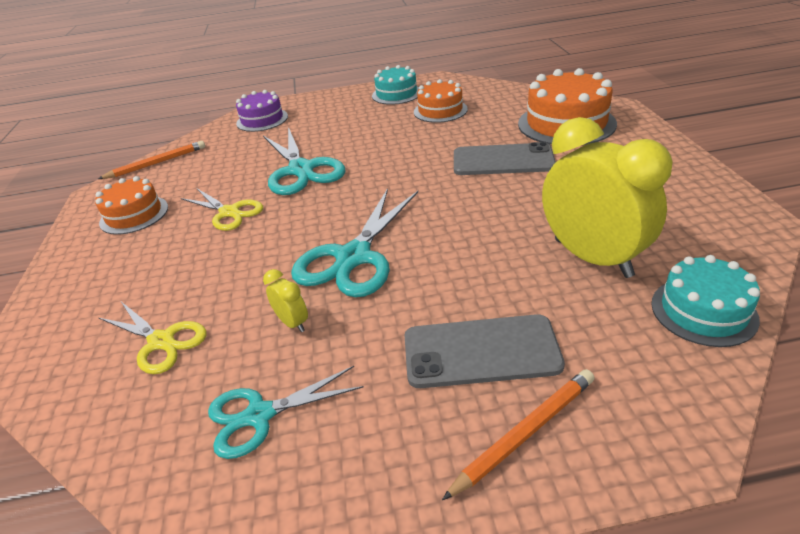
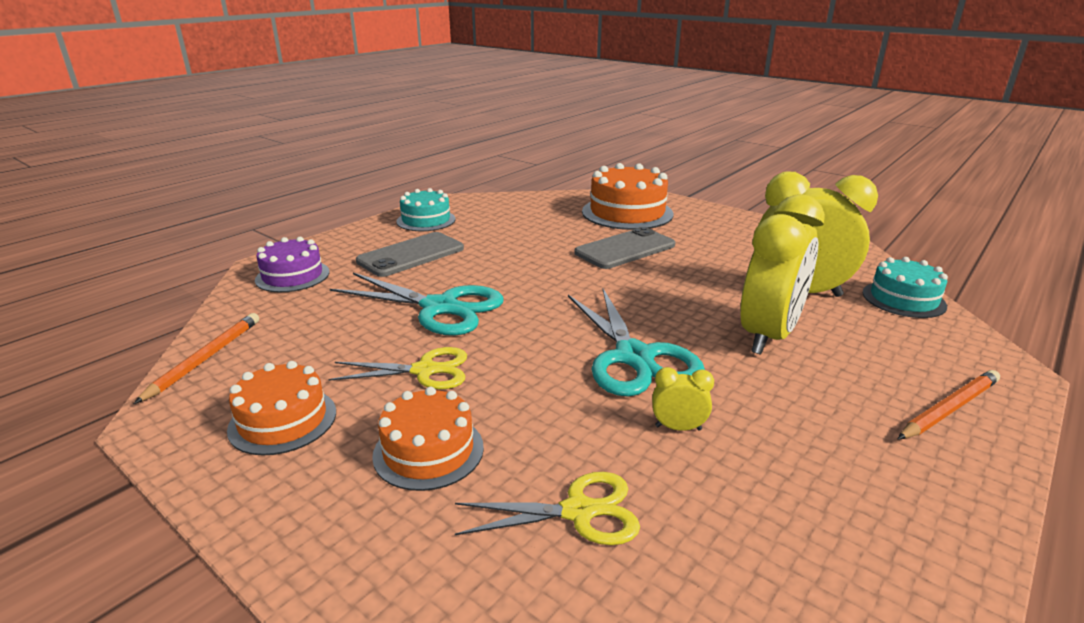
camera: 45 degrees left, 10 degrees down
turquoise scissors [208,366,364,459] -> none
grey phone [405,314,565,388] -> grey phone moved to [356,232,464,277]
orange cake [414,79,468,123] -> orange cake moved to [372,387,484,491]
orange pencil [442,369,595,500] -> orange pencil turned 45 degrees clockwise [898,370,1000,439]
none -> yellow clock [740,194,825,355]

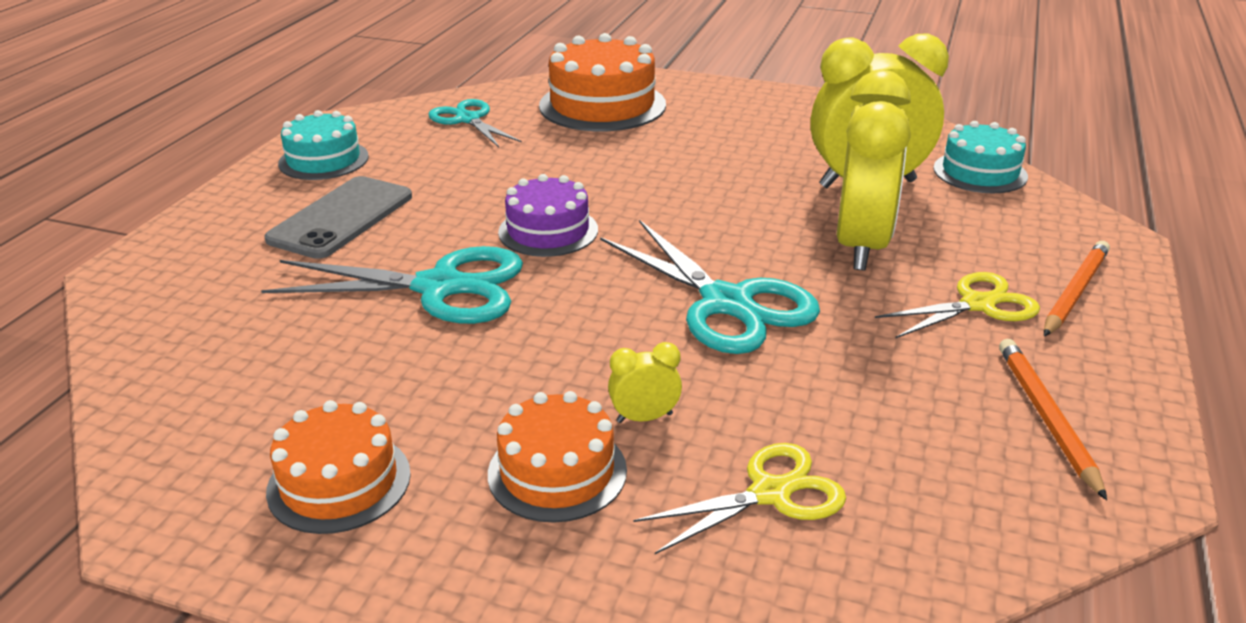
camera: 20 degrees left, 5 degrees up
orange pencil [134,313,259,404] -> orange pencil moved to [999,339,1107,500]
purple cake [255,237,330,292] -> purple cake moved to [498,174,598,257]
yellow scissors [329,347,467,389] -> yellow scissors moved to [875,272,1040,338]
grey phone [574,227,675,269] -> none
yellow clock [652,367,714,431] -> yellow clock moved to [608,342,682,423]
none -> turquoise scissors [428,99,522,147]

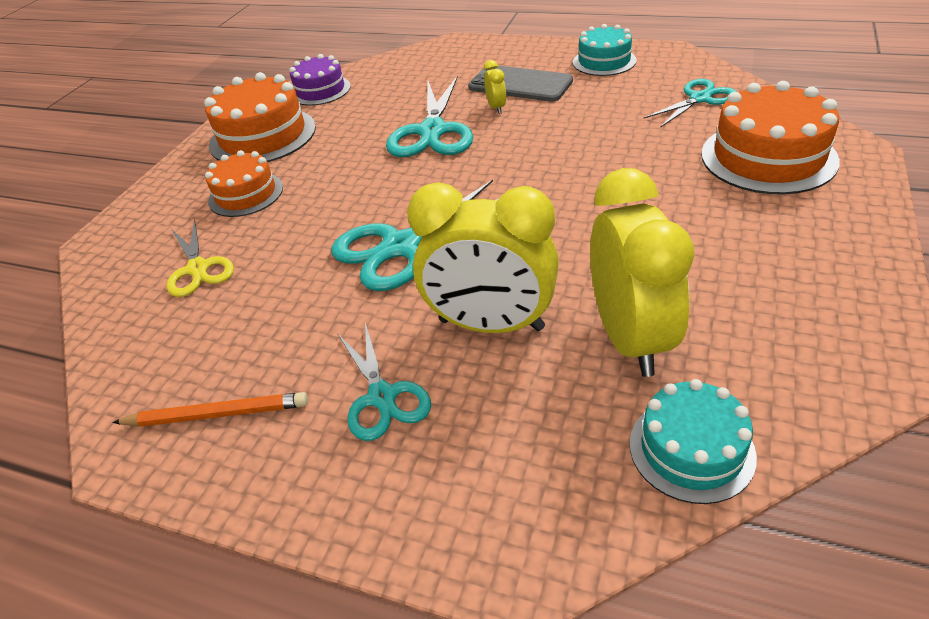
camera: 95 degrees right, 10 degrees up
orange cake [266,400,411,534] -> orange cake [204,72,316,162], size x1.60
purple cake [498,174,598,257] -> purple cake moved to [289,54,351,106]
yellow clock [608,342,682,423] -> yellow clock moved to [484,60,506,114]
yellow scissors [875,272,1040,338] -> turquoise scissors [337,323,431,441]
orange pencil [1044,241,1110,337] -> none

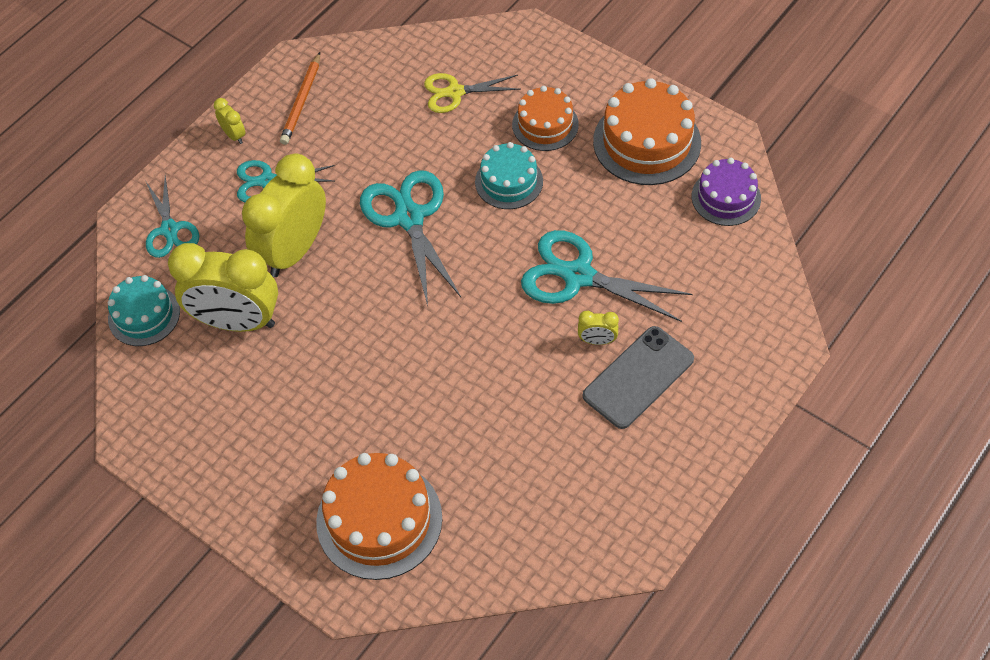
camera: 105 degrees right, 15 degrees up
turquoise cake [573,24,637,76] -> turquoise cake moved to [475,142,543,209]
turquoise scissors [643,79,737,128] -> turquoise scissors moved to [146,175,199,258]
none -> yellow clock [214,98,245,144]

